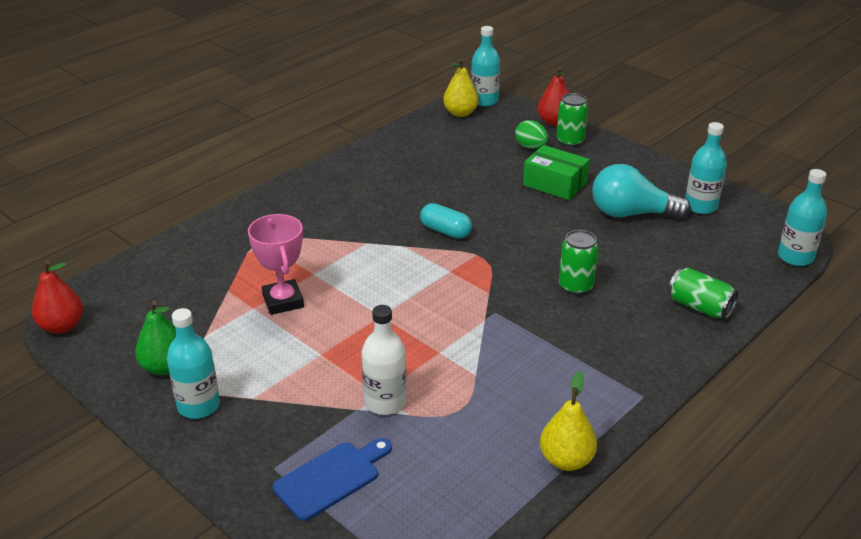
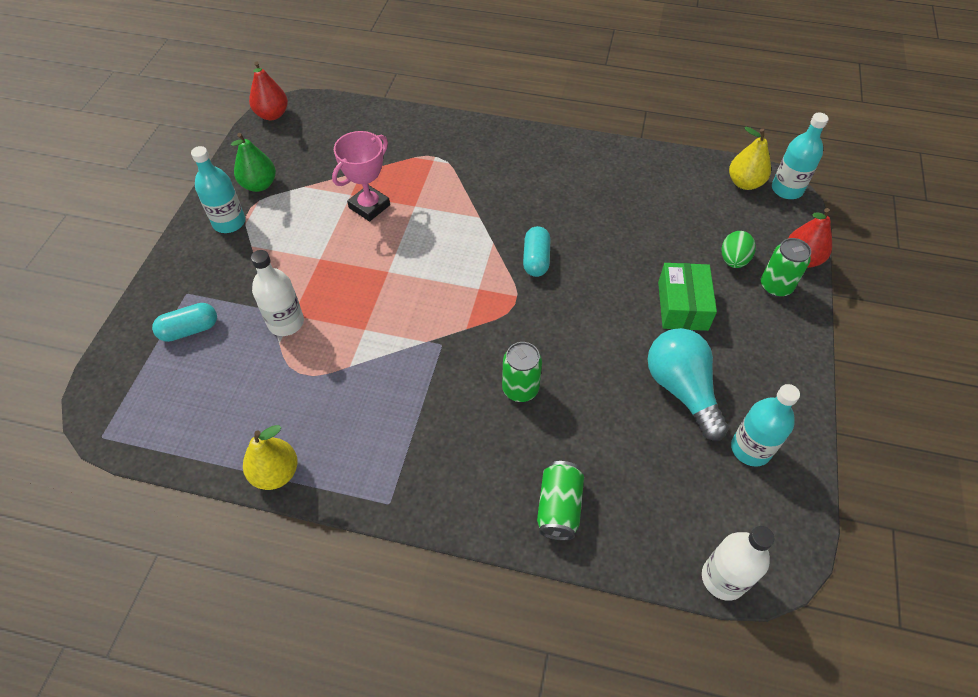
camera: 60 degrees right, 20 degrees up
blue cutting board [273,438,392,521] -> turquoise capsule [152,303,217,342]
turquoise bottle [778,169,827,266] -> white bottle [702,526,775,601]

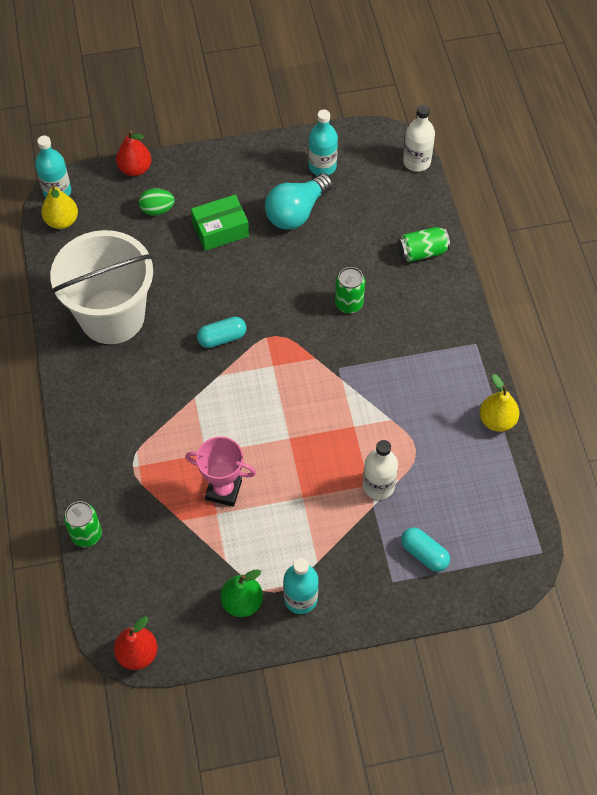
camera: 115 degrees left, 5 degrees up
green can [761,238,811,297] -> green can moved to [64,501,102,547]
none -> white bucket [50,230,153,344]

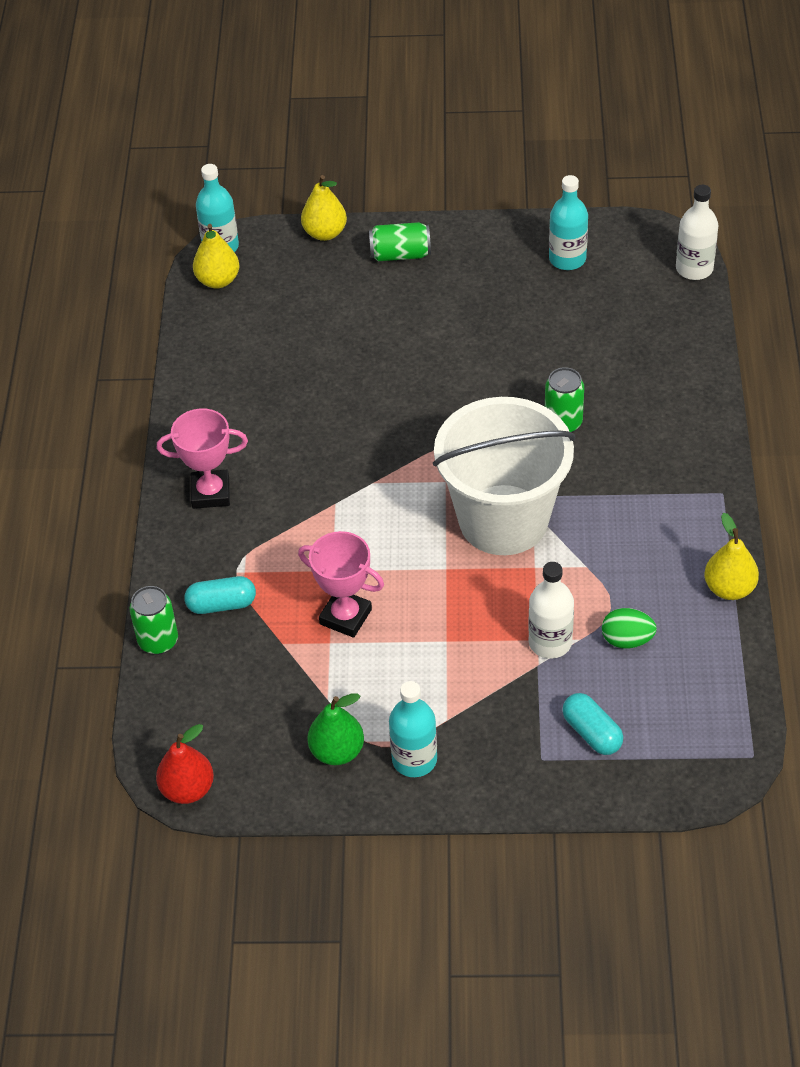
camera: 15 degrees right, 10 degrees down
white bucket [50,230,153,344] -> white bucket moved to [433,397,575,555]
red pear [116,130,151,176] -> yellow pear [301,175,347,241]
green egg [139,188,175,216] -> green egg moved to [602,608,657,649]
green box [191,195,249,251] -> none
turquoise capsule [197,317,246,348] -> turquoise capsule moved to [184,576,256,614]
turquoise light bulb [265,173,333,230] -> none
green can [398,227,450,262] -> green can moved to [369,222,431,261]
none -> pink trophy [157,409,248,509]

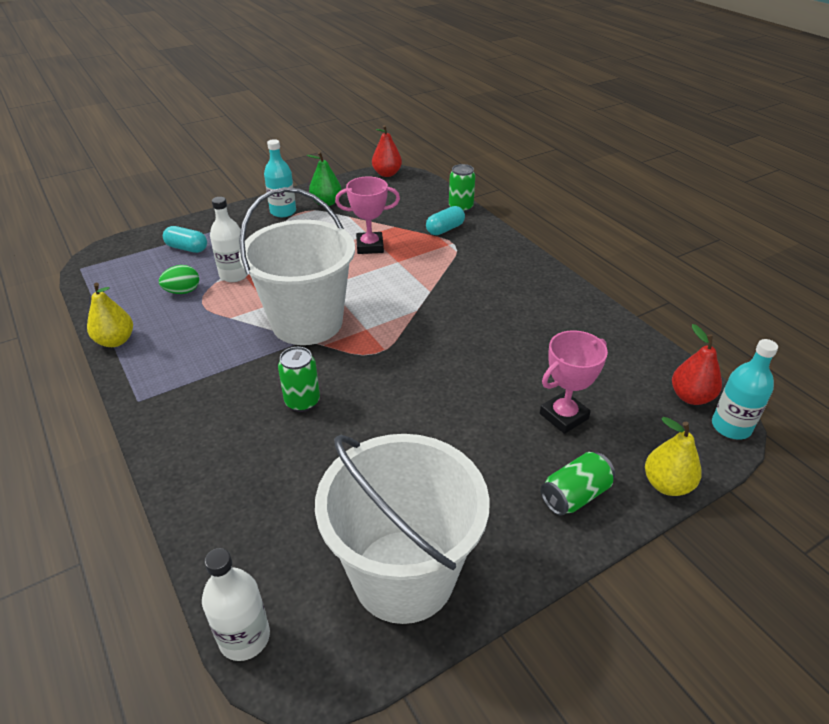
camera: 145 degrees right, 10 degrees down
pink trophy [157,409,248,509] -> pink trophy moved to [540,330,608,434]
yellow pear [193,224,240,288] -> red pear [672,324,722,405]
turquoise bottle [549,175,588,270] -> white bucket [315,434,490,624]

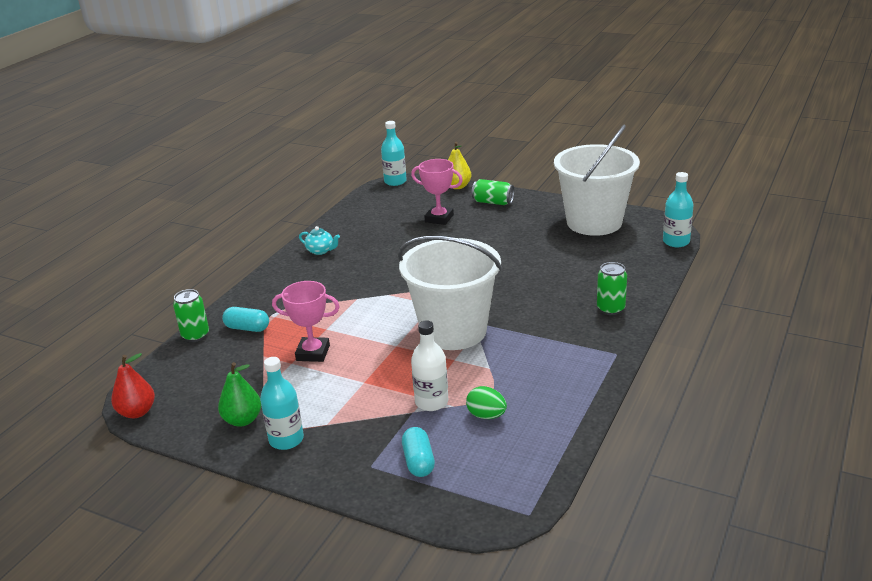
camera: 120 degrees left, 10 degrees down
yellow pear [87,283,133,347] -> none
white bottle [202,548,270,661] -> turquoise bottle [663,172,694,247]
green can [278,347,320,412] -> green can moved to [597,262,627,315]
pink trophy [335,177,400,254] -> pink trophy turned 45 degrees counterclockwise [272,281,340,362]
red pear [672,324,722,405] -> none
none -> turquoise teapot [299,226,340,255]

